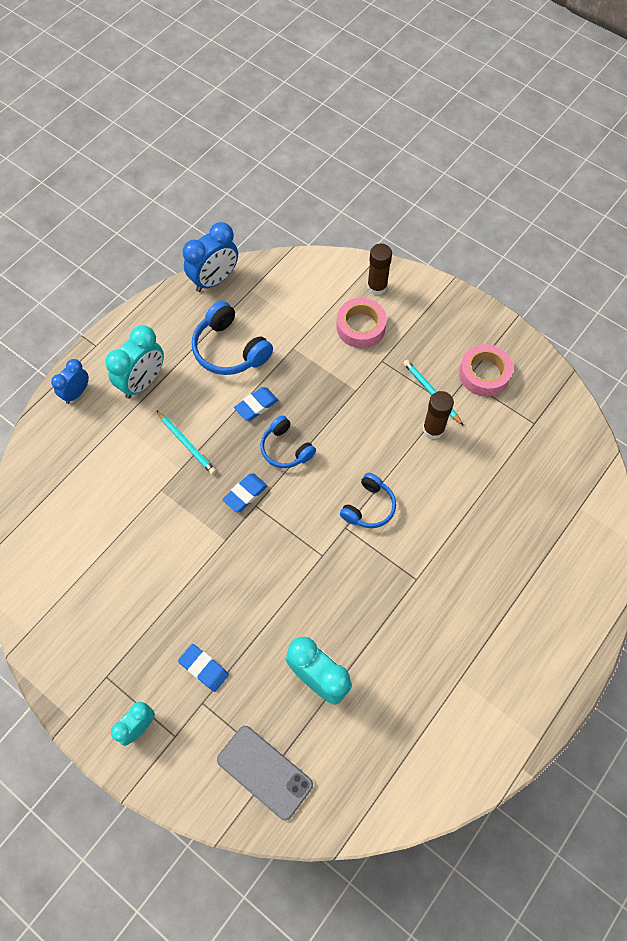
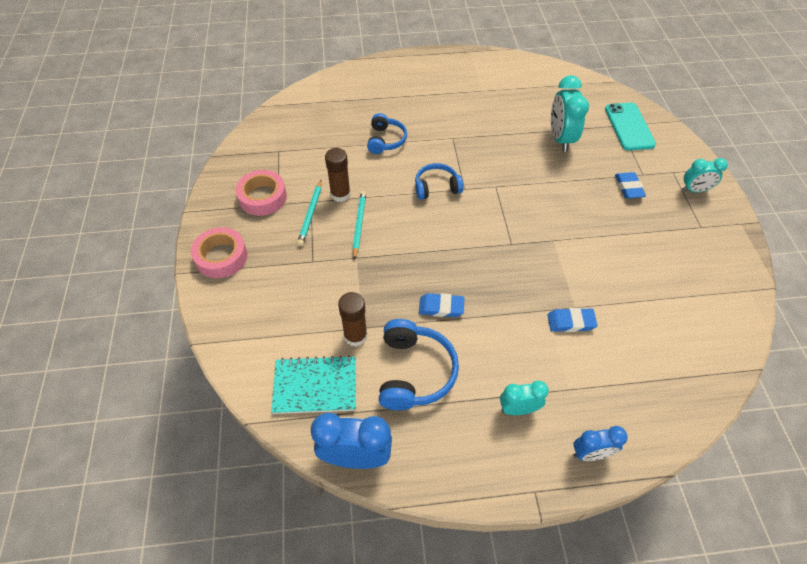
camera: 135 degrees left, 10 degrees down
turquoise clock [106,325,164,399] -> turquoise clock [500,381,549,415], size x0.62
turquoise pencil [156,410,216,475] -> turquoise pencil moved to [352,191,366,260]
grey phone [217,726,313,820] -> turquoise phone [605,102,656,151]
blue eraser [222,473,267,512] -> blue eraser moved to [547,308,598,332]
blue headphones [260,415,316,468] -> blue headphones moved to [367,113,407,154]
pink tape [336,298,387,348] -> pink tape moved to [191,227,248,278]
brown glue stick [367,244,392,295] -> brown glue stick moved to [338,292,368,346]
none -> turquoise notebook [271,355,356,414]

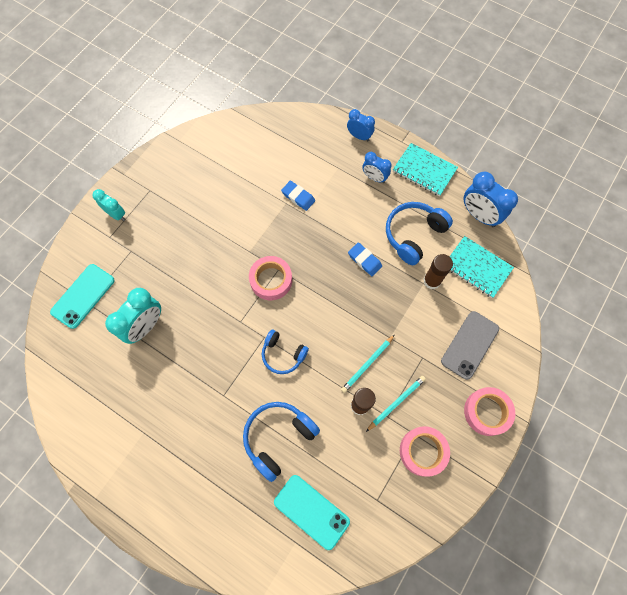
camera: 140 degrees left, 15 degrees up
blue headphones [367,113,407,154] -> blue headphones [243,402,320,482], size x1.53
turquoise clock [500,381,549,415] -> blue clock [362,152,392,183]
blue eraser [615,172,646,199] -> none
none -> pink tape [249,256,292,300]
none -> turquoise phone [274,475,350,550]
none -> turquoise notebook [393,143,458,196]
none -> grey phone [441,311,499,380]

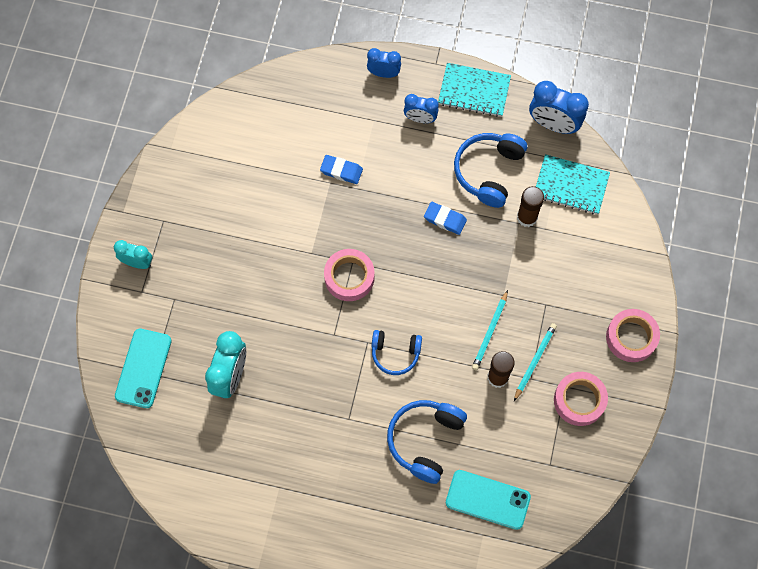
camera: 20 degrees left, 0 degrees up
grey phone [441,311,499,380] -> none

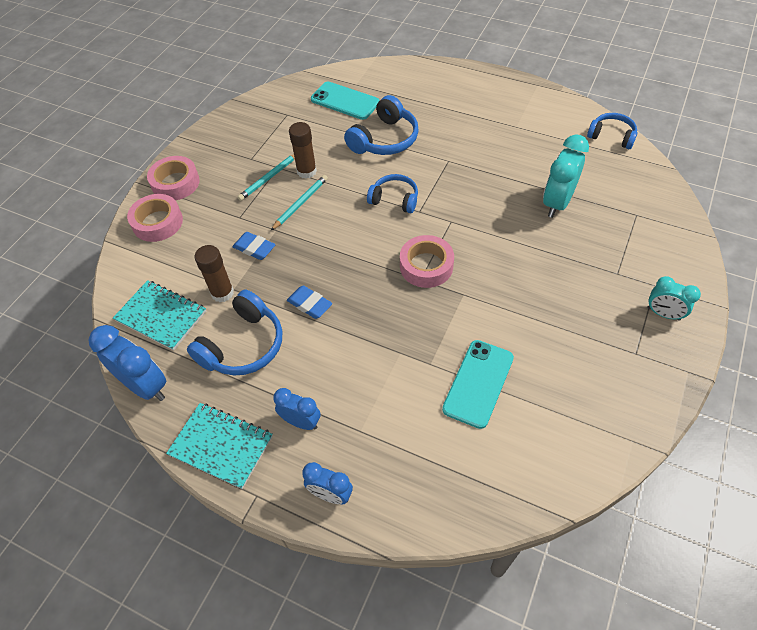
camera: 165 degrees left, 15 degrees down
turquoise phone [115,329,172,408] -> turquoise phone moved to [442,340,514,429]
blue eraser [320,155,363,184] -> blue eraser moved to [232,232,276,260]
pink tape [554,372,608,426] -> pink tape moved to [127,194,183,242]
none -> blue headphones [587,113,637,149]

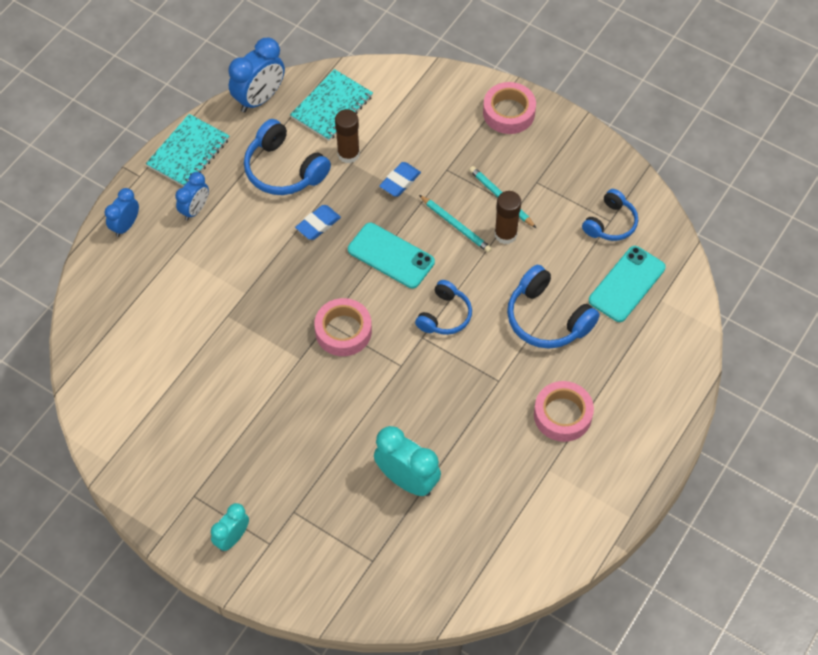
camera: 95 degrees right, 5 degrees up
pink tape [127,194,183,242] -> pink tape moved to [534,381,594,442]
turquoise phone [442,340,514,429] -> turquoise phone moved to [348,223,435,288]
blue headphones [587,113,637,149] -> blue headphones moved to [582,189,638,241]

